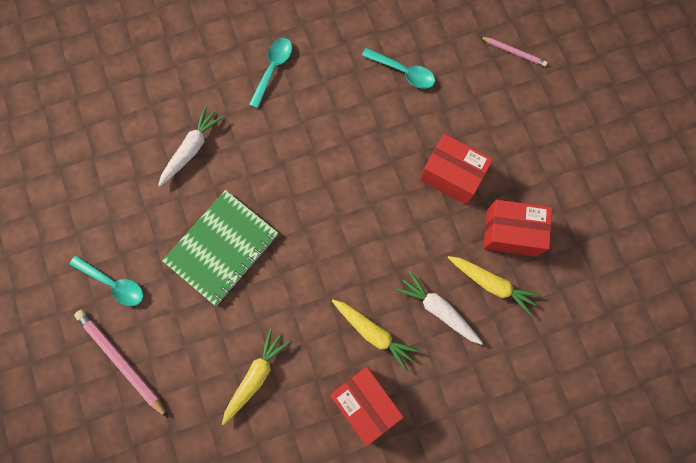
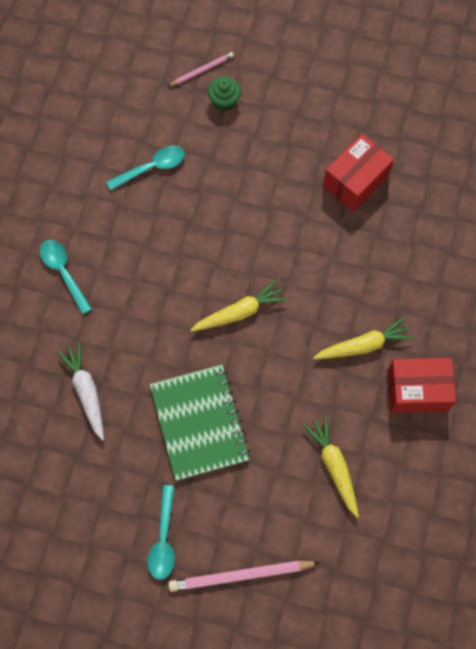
camera: 55 degrees left, 5 degrees down
turquoise spoon [70,256,143,306] -> turquoise spoon turned 120 degrees clockwise [148,485,175,580]
white carrot [396,271,483,345] -> none
red box [420,134,493,205] -> none
yellow carrot [448,256,542,316] -> yellow carrot moved to [190,279,287,332]
none -> green cupcake [208,77,241,111]

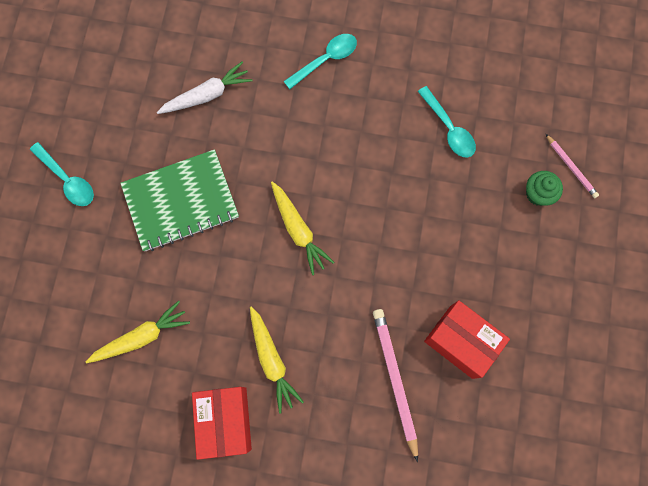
camera: 85 degrees right, 5 degrees up
turquoise spoon [148,485,175,580] -> turquoise spoon turned 135 degrees counterclockwise [30,142,94,206]
pink pencil [168,560,320,592] -> pink pencil moved to [373,309,418,462]

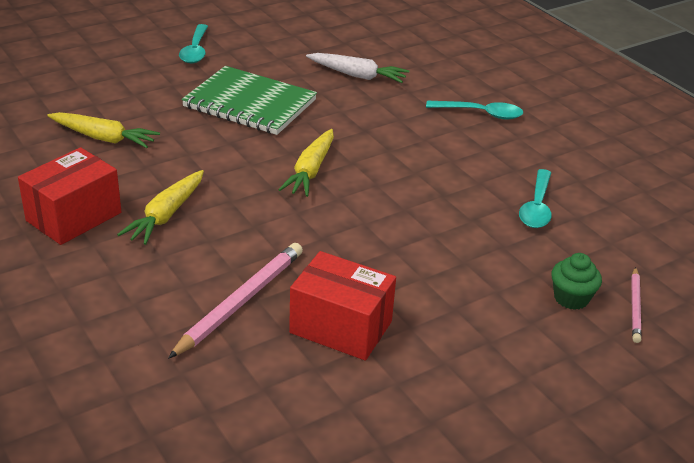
camera: 45 degrees right, 40 degrees down
red box [424,300,510,379] -> red box turned 60 degrees counterclockwise [289,251,396,361]

